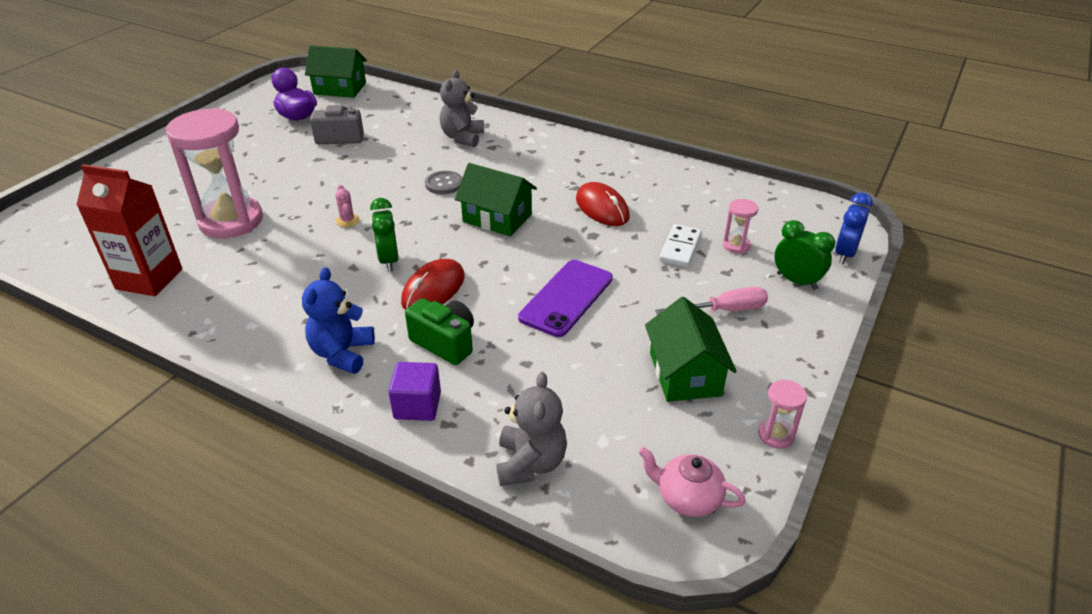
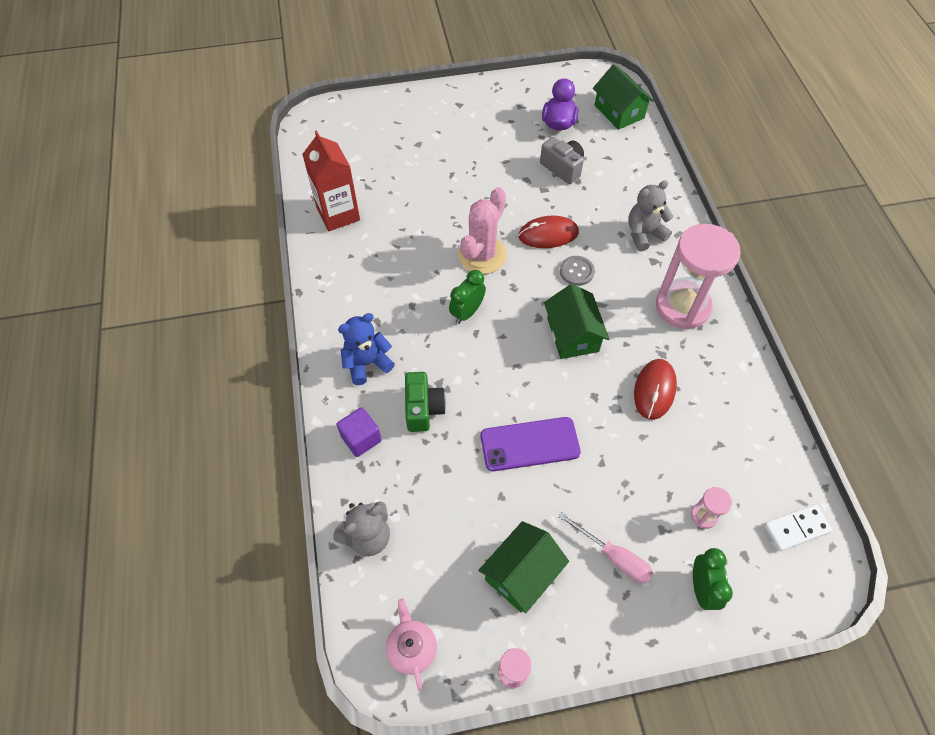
camera: 50 degrees right, 20 degrees up
pink hourglass [165,108,263,238] -> pink hourglass moved to [656,224,741,330]
pink cactus [335,185,360,227] -> pink cactus [458,187,507,274], size x2.42
red mouse [401,259,465,310] -> red mouse moved to [518,216,579,248]
white domino [659,224,702,267] -> white domino moved to [764,504,832,551]
blue clock [835,193,873,264] -> none

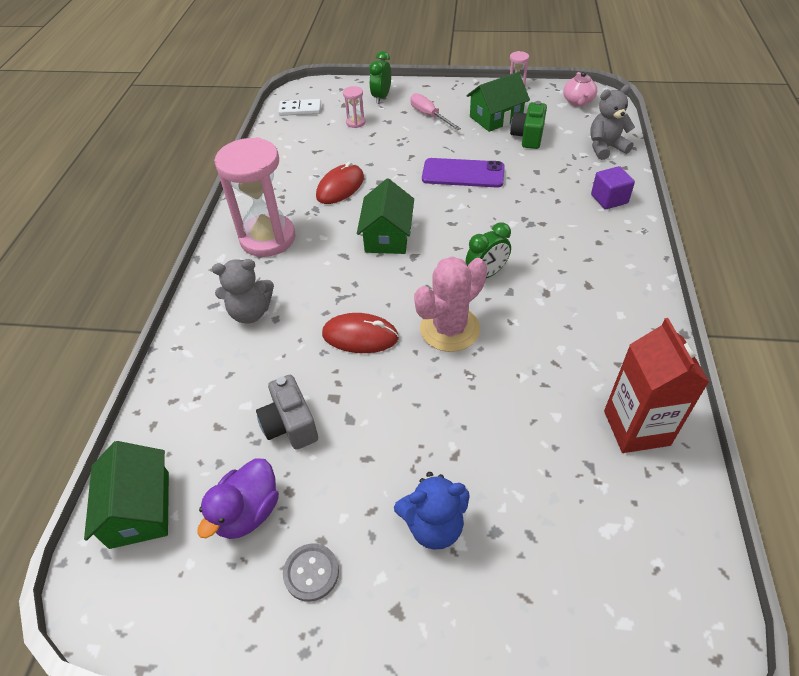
camera: 160 degrees left, 10 degrees down
blue teddy bear [338,313,395,385] -> blue teddy bear moved to [394,472,470,550]
green camera [405,372,446,432] -> green camera moved to [510,101,547,149]
grey button [560,256,595,286] -> grey button moved to [283,543,339,602]

